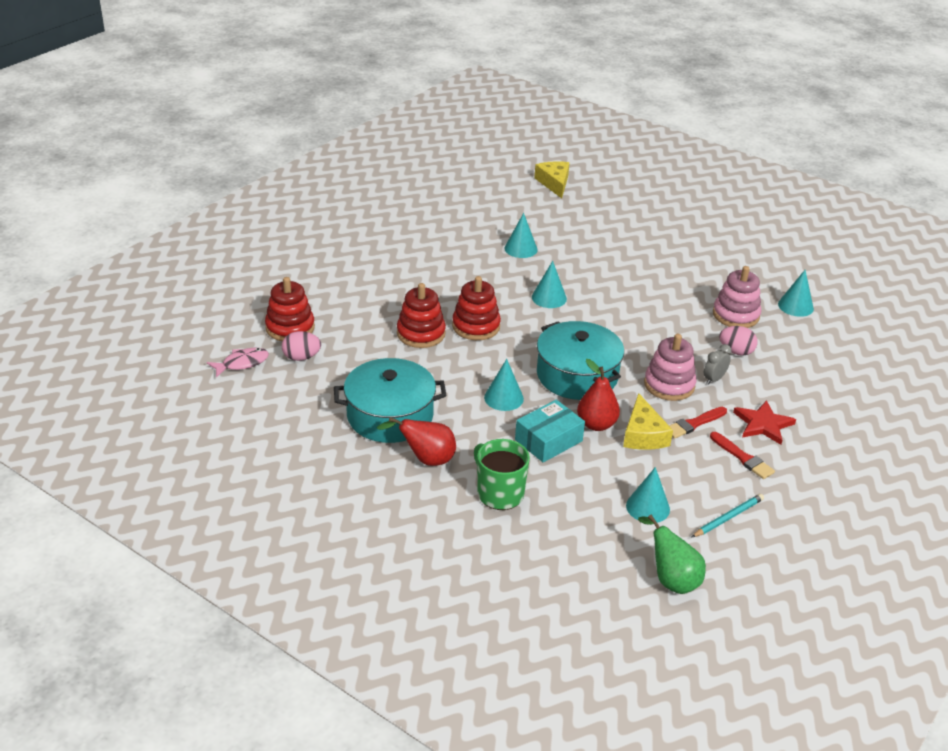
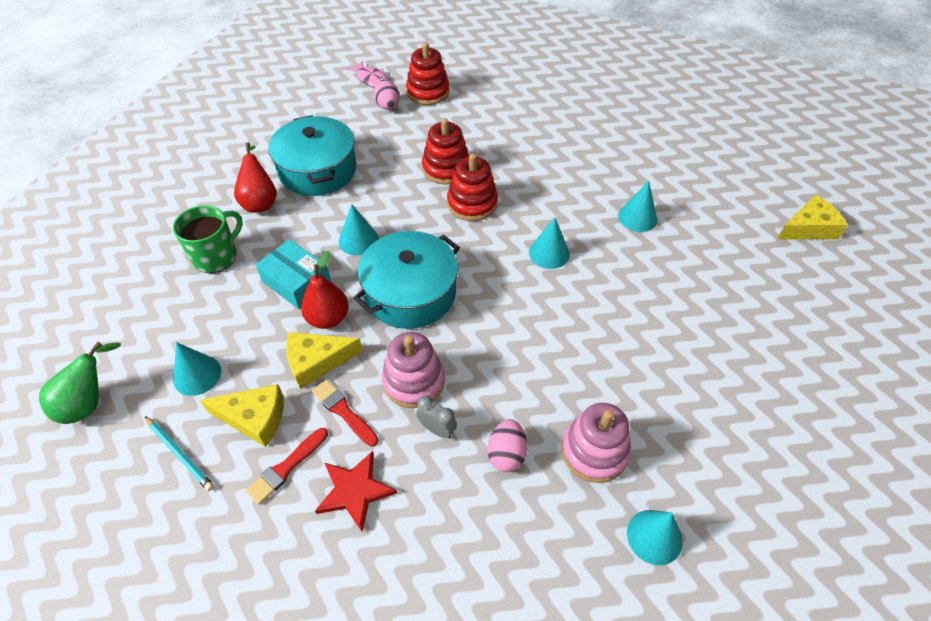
camera: 80 degrees right, 15 degrees up
none -> yellow cheese [200,384,284,447]

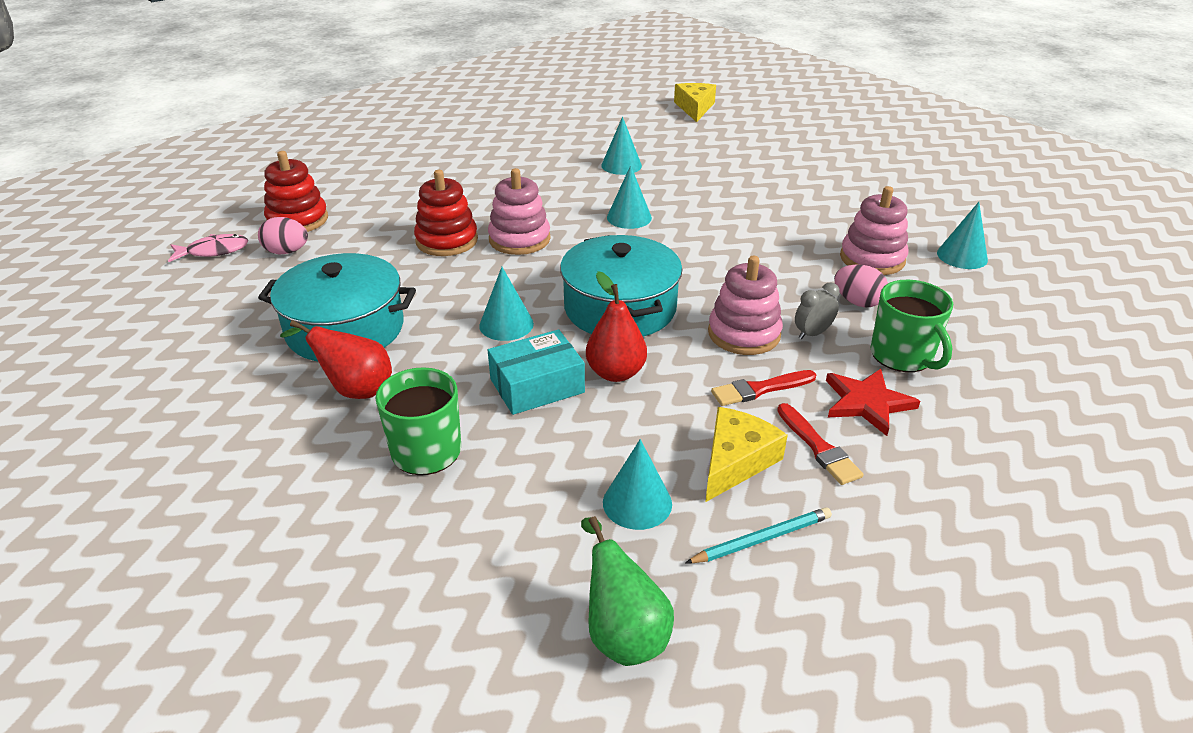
camera: 65 degrees left, 15 degrees down
yellow cheese [286,332,363,389] -> none
red stacking toy [447,154,498,221] -> pink stacking toy [488,168,551,255]
none -> green mug [871,280,953,372]

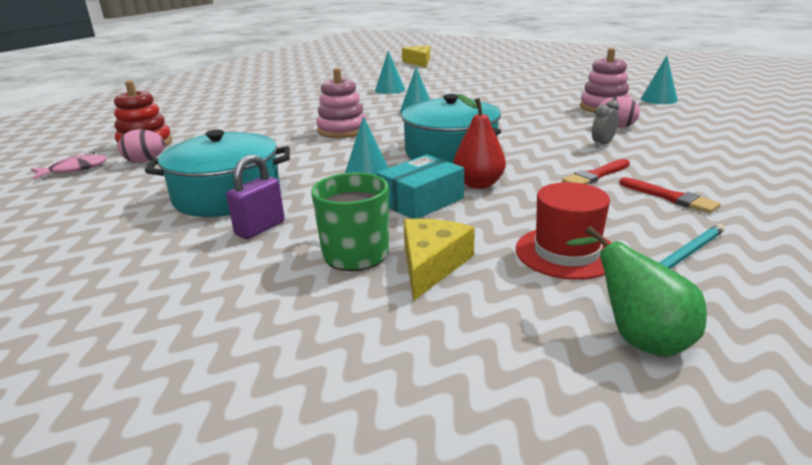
camera: 15 degrees left, 10 degrees down
red pear [280,320,392,399] -> purple padlock [226,154,285,239]
red stacking toy [414,170,478,256] -> none
turquoise cone [603,439,672,530] -> red hat [516,182,612,280]
yellow cheese [705,407,788,502] -> yellow cheese moved to [403,219,475,301]
pink stacking toy [708,256,783,355] -> none
red star [826,369,920,436] -> none
green mug [871,280,953,372] -> none

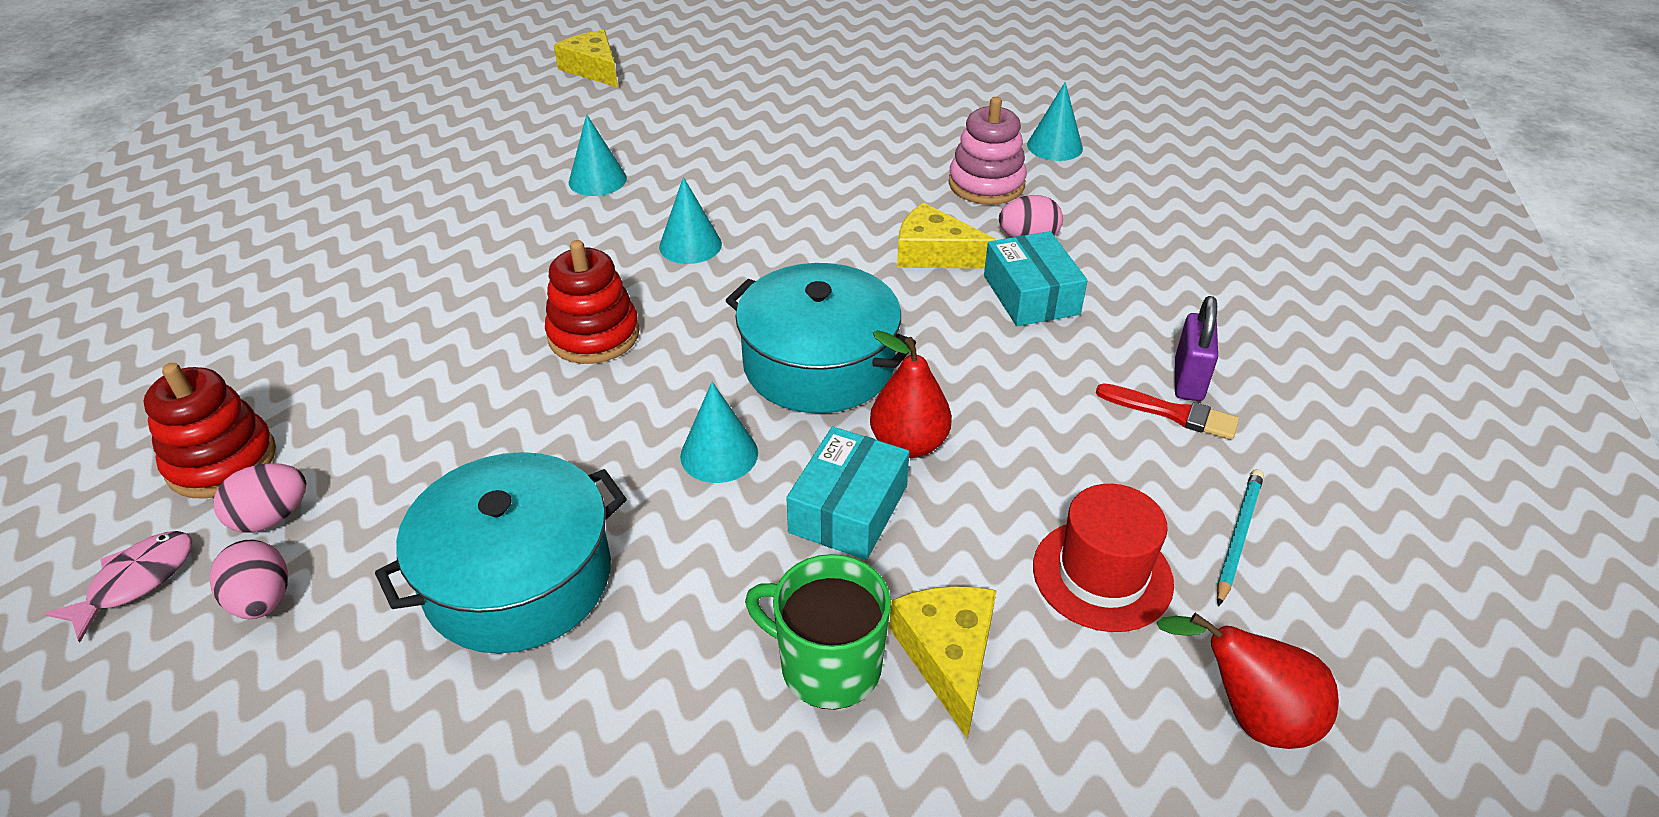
camera: 25 degrees left, 15 degrees up
purple padlock [226,154,285,239] -> purple padlock moved to [1175,296,1218,401]
pink stacking toy [316,68,367,138] -> red stacking toy [545,240,640,364]
red brush [562,159,630,184] -> none
green pear [566,226,707,357] -> red pear [1156,613,1339,749]
grey clock [592,100,620,148] -> turquoise box [984,231,1088,326]
none -> pink egg [209,540,288,619]
none -> yellow cheese [897,202,997,269]

